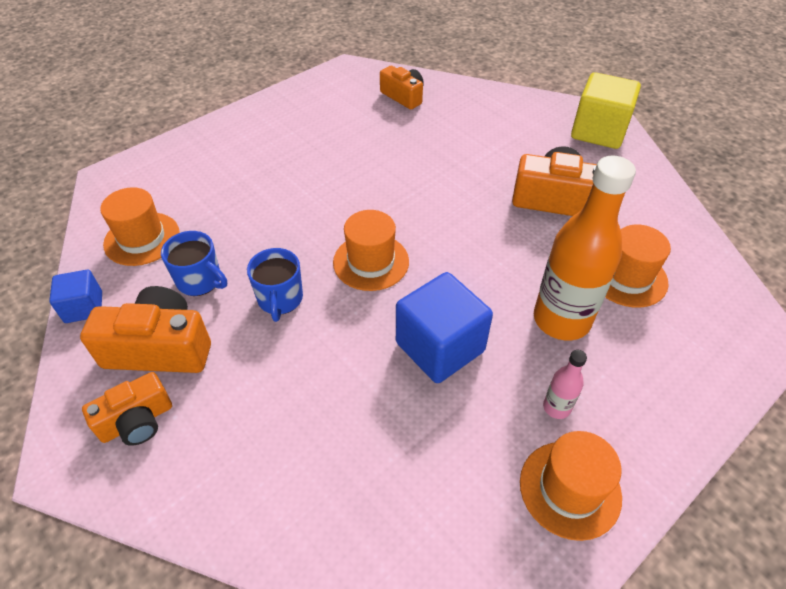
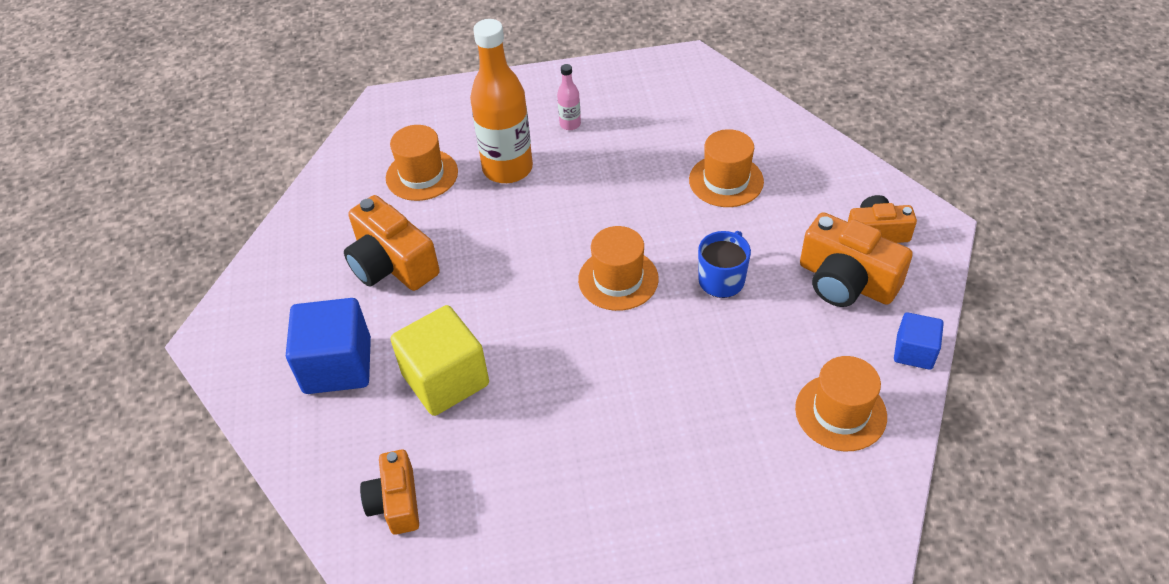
camera: 145 degrees left, 0 degrees up
blue mug [161,231,227,296] -> none
blue cube [396,272,493,383] -> blue cube moved to [286,298,371,394]
orange hat [520,431,622,541] -> orange hat moved to [689,129,764,207]
yellow cube [571,72,641,149] -> yellow cube moved to [390,305,489,416]

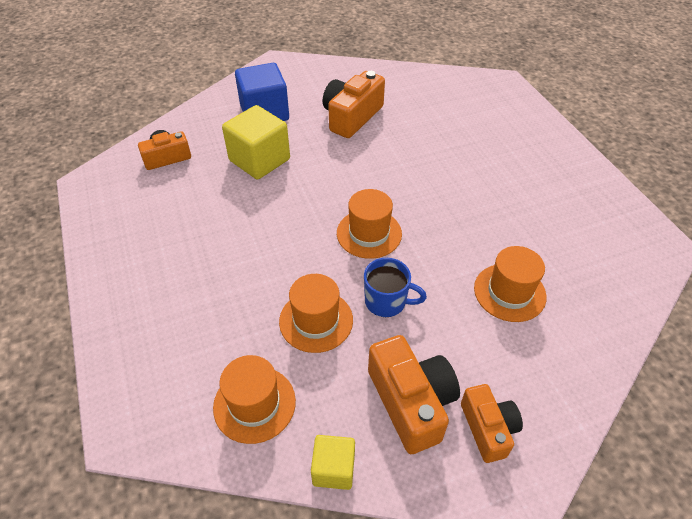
camera: 75 degrees right, 0 degrees up
orange hat [386,125,458,201] -> orange hat moved to [279,274,353,353]
orange bottle [470,19,533,183] -> none
pink bottle [557,64,581,130] -> none
orange camera [800,212,913,307] -> orange camera turned 135 degrees clockwise [368,335,460,454]
blue cube [894,312,944,370] -> yellow cube [311,435,355,490]

